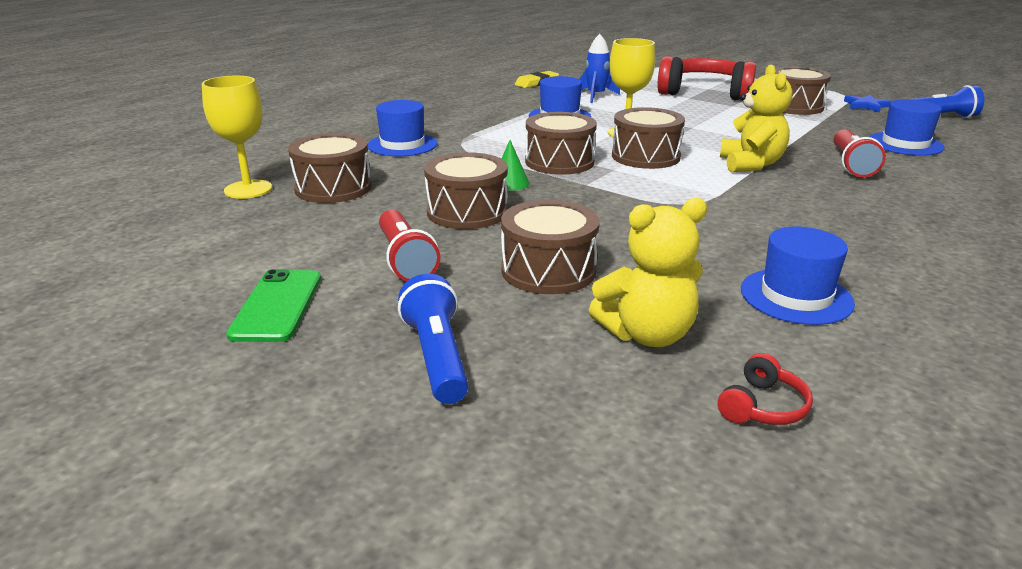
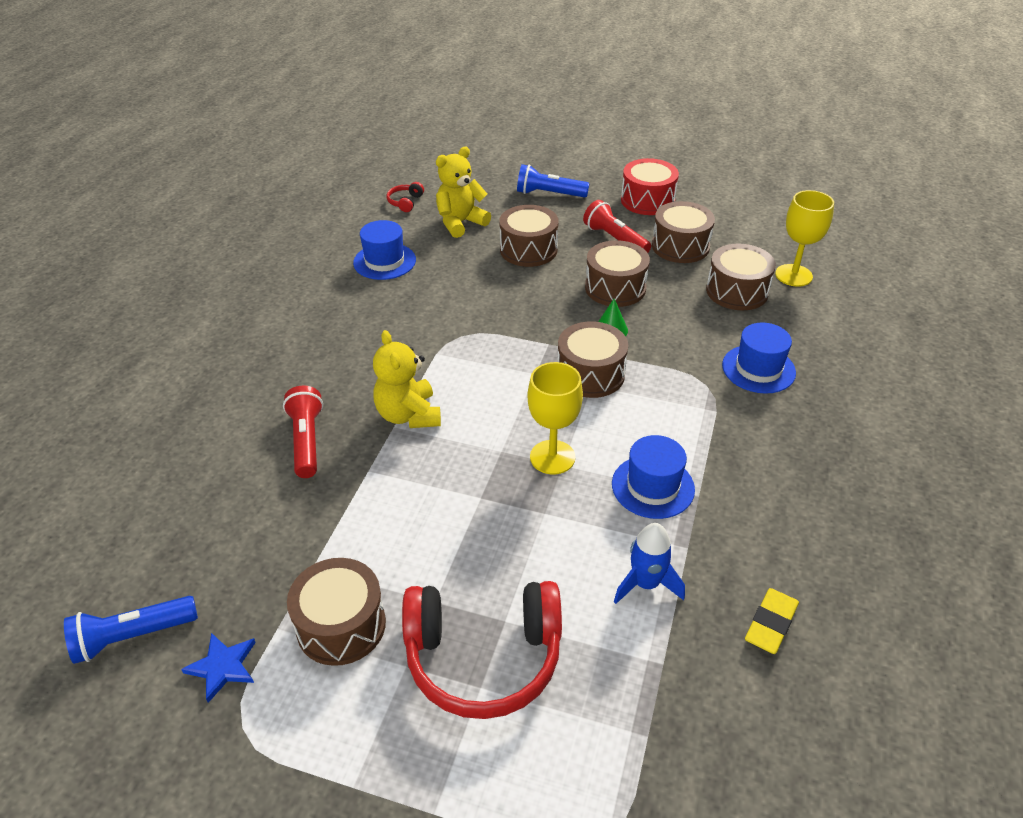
camera: 160 degrees right, 15 degrees up
green phone [226,269,321,342] -> red drum [621,158,679,215]
blue flashlight [398,274,469,404] -> blue flashlight turned 135 degrees clockwise [517,164,589,198]
brown drum [612,107,685,169] -> brown drum moved to [652,201,715,263]
blue hat [869,99,944,156] -> none

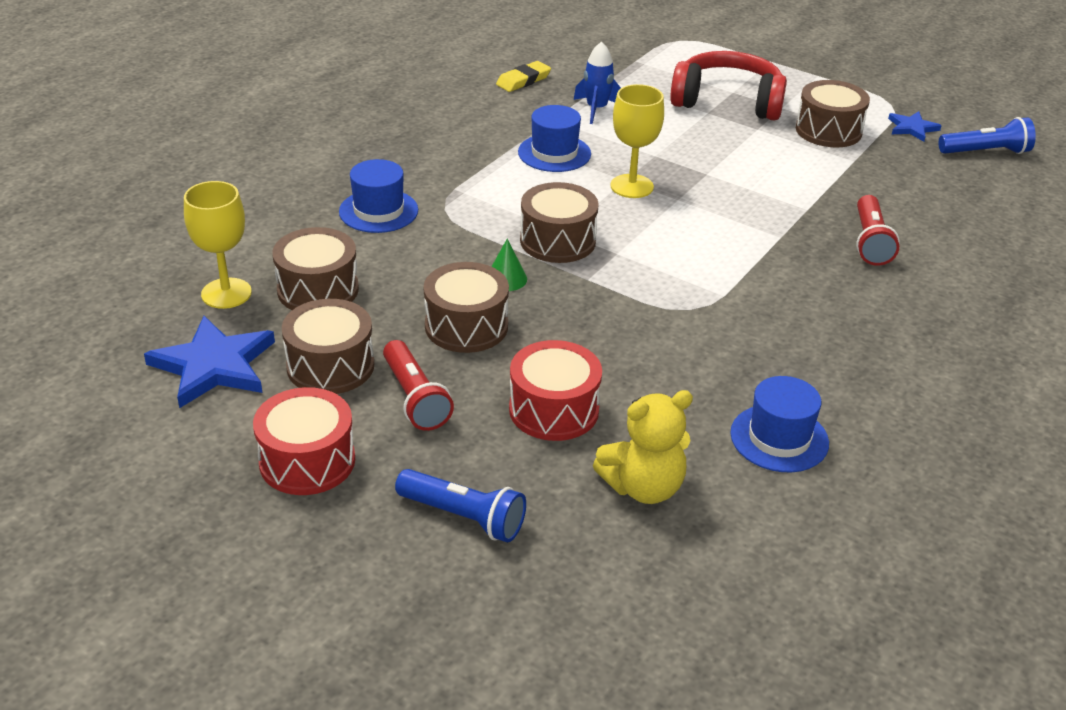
camera: 165 degrees left, 5 degrees down
yellow teddy bear [373,330,441,428] -> none
red headphones [387,182,424,212] -> none
brown drum [499,205,559,267] -> red drum [509,340,602,441]
none -> blue star [144,316,275,408]

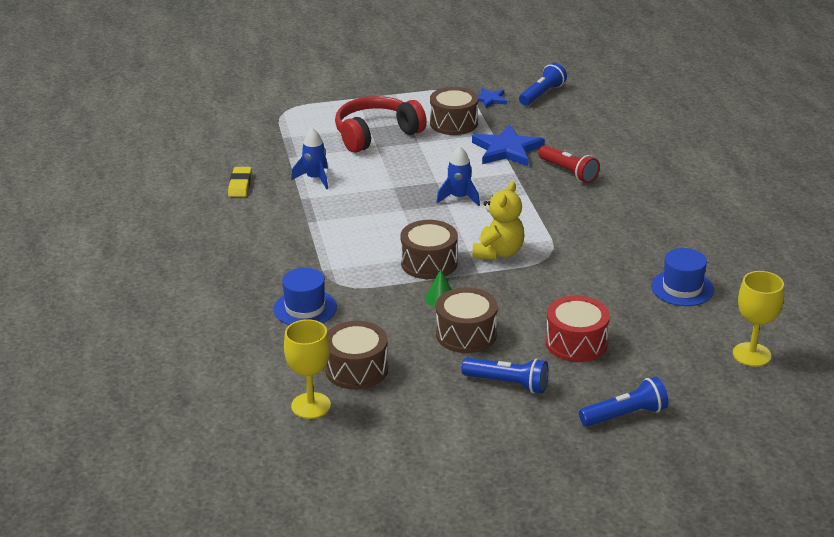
camera: 45 degrees left, 5 degrees down
blue star [144,316,275,408] -> blue star moved to [472,125,545,166]
red drum [253,387,355,495] -> none
brown drum [282,299,374,394] -> none
red flashlight [383,340,454,431] -> blue flashlight [461,358,548,393]
blue hat [518,105,591,172] -> none
yellow teddy bear [593,390,693,504] -> yellow teddy bear moved to [472,181,525,260]
yellow goblet [611,84,664,198] -> yellow goblet moved to [733,271,784,367]
none -> blue rocket [436,146,480,206]

